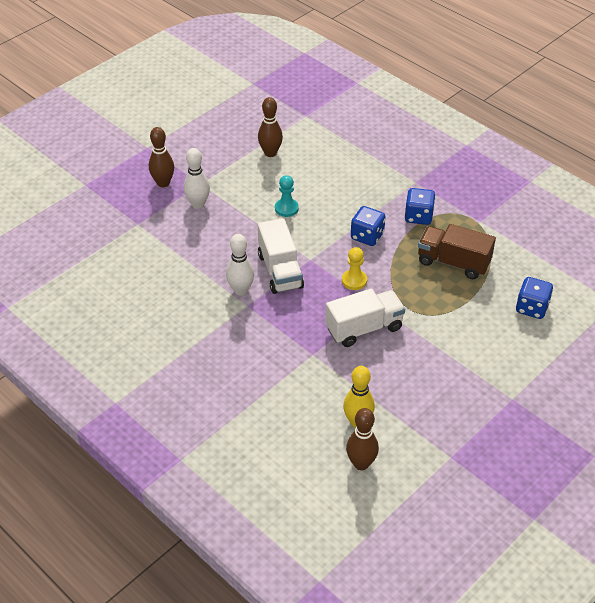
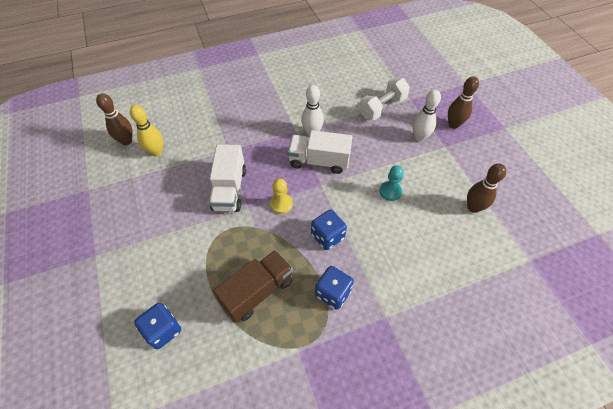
camera: 115 degrees right, 10 degrees up
none -> white dumbbell [359,78,410,120]

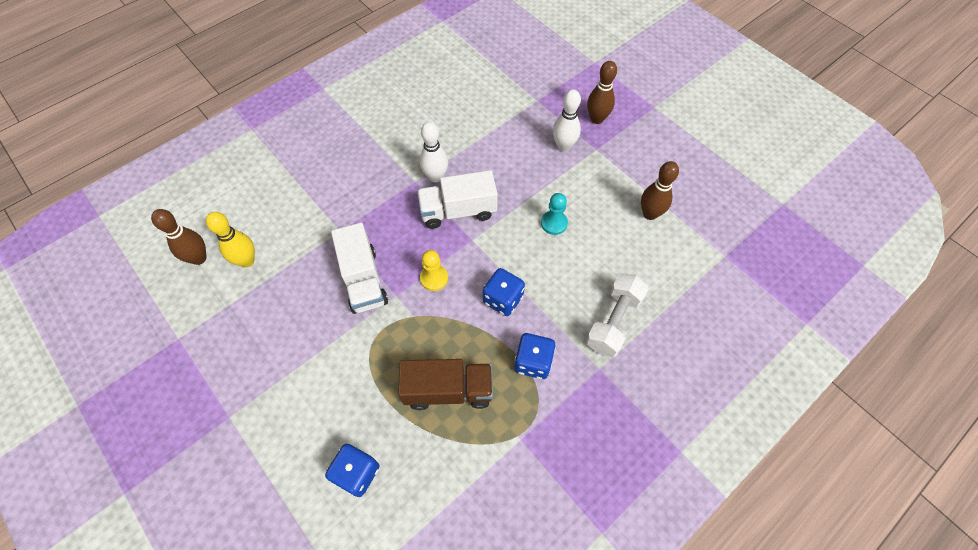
camera: 20 degrees left, 5 degrees up
brown truck [213,250,293,322] -> brown truck turned 60 degrees clockwise [398,359,493,410]
white dumbbell [359,78,410,120] -> white dumbbell moved to [586,273,649,357]

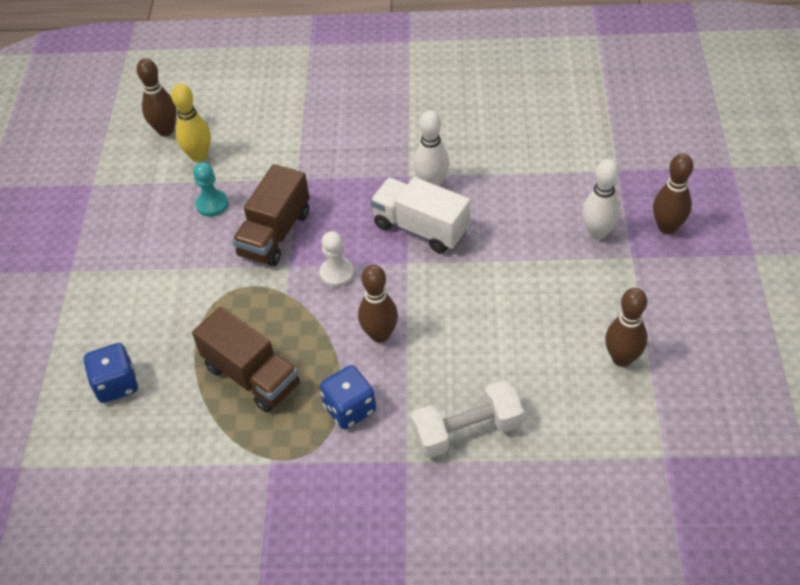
camera: 45 degrees right, 10 degrees down
white truck [331,222,388,314] -> brown truck [232,164,310,267]
yellow pawn [420,250,448,291] -> white pawn [319,231,354,287]
blue dice [483,268,525,316] -> brown bowling pin [358,264,398,343]
turquoise pawn [541,193,568,235] -> turquoise pawn moved to [193,162,228,217]

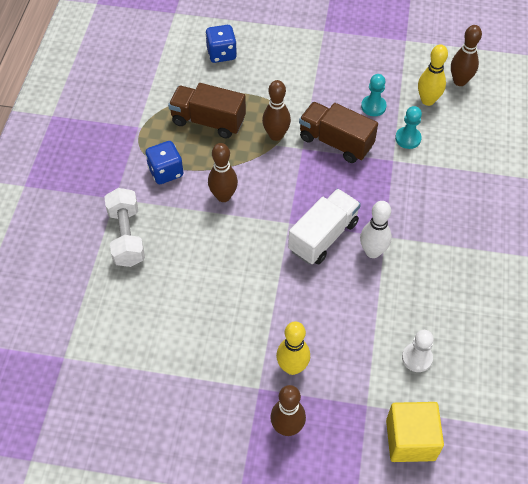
camera: 95 degrees right, 5 degrees up
brown truck [192,307,300,413] -> brown truck turned 60 degrees clockwise [168,83,246,138]
white pawn [319,231,354,287] -> white pawn moved to [402,330,434,372]
white bowling pin [582,159,620,240] -> yellow bowling pin [276,321,310,375]
brown bowling pin [605,288,647,367] -> brown bowling pin moved to [262,80,291,141]
none -> yellow cube [386,402,444,462]
none -> turquoise pawn [395,106,422,149]

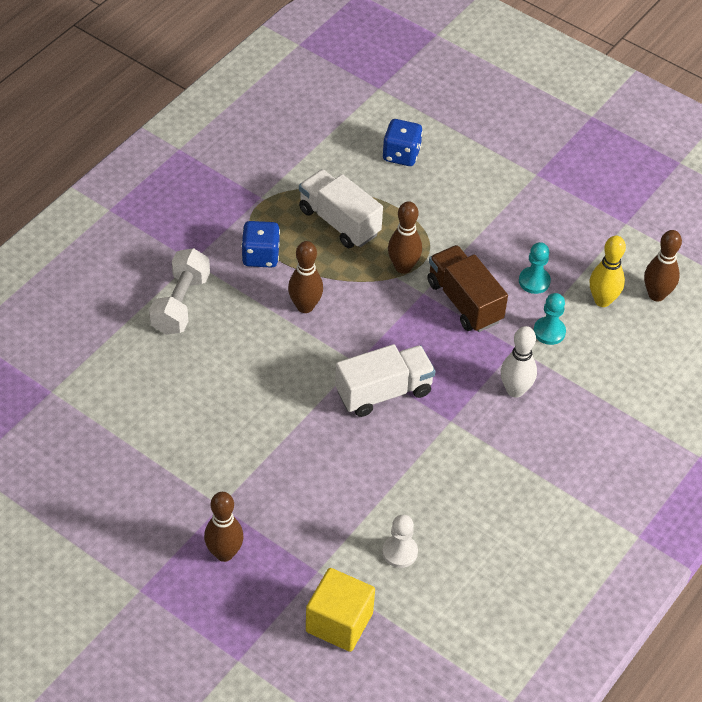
camera: 25 degrees right, 5 degrees down
brown truck [168,83,246,138] -> white truck [299,169,383,248]
yellow bowling pin [276,321,310,375] -> none
white bowling pin [360,201,392,258] -> white bowling pin moved to [501,326,537,398]

